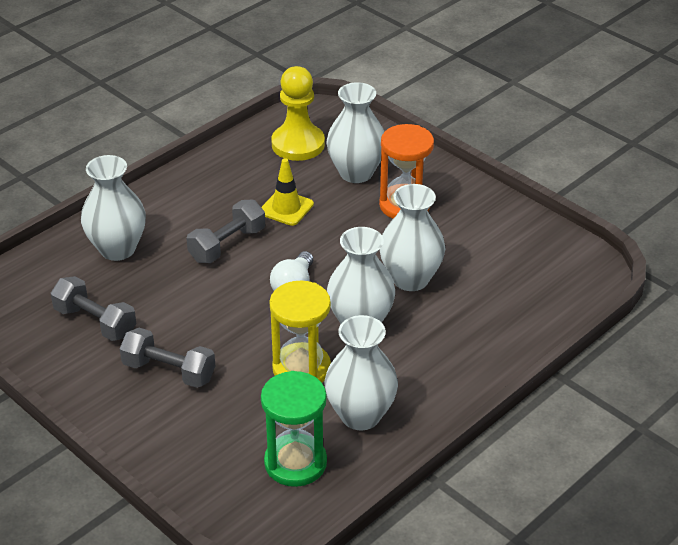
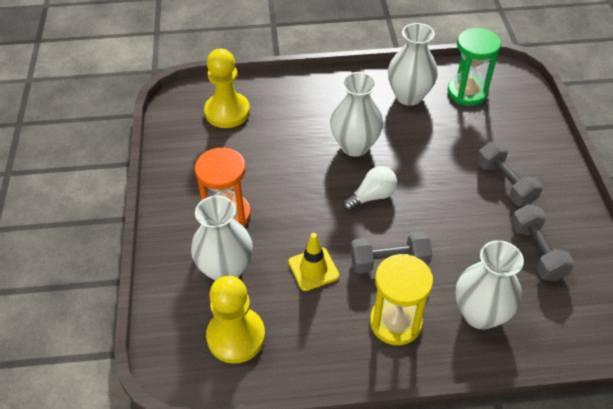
camera: 140 degrees left, 10 degrees up
yellow hourglass [269,280,331,383] -> yellow hourglass moved to [370,254,433,345]
white vase [380,184,445,291] -> none
none -> yellow pawn [204,49,250,128]

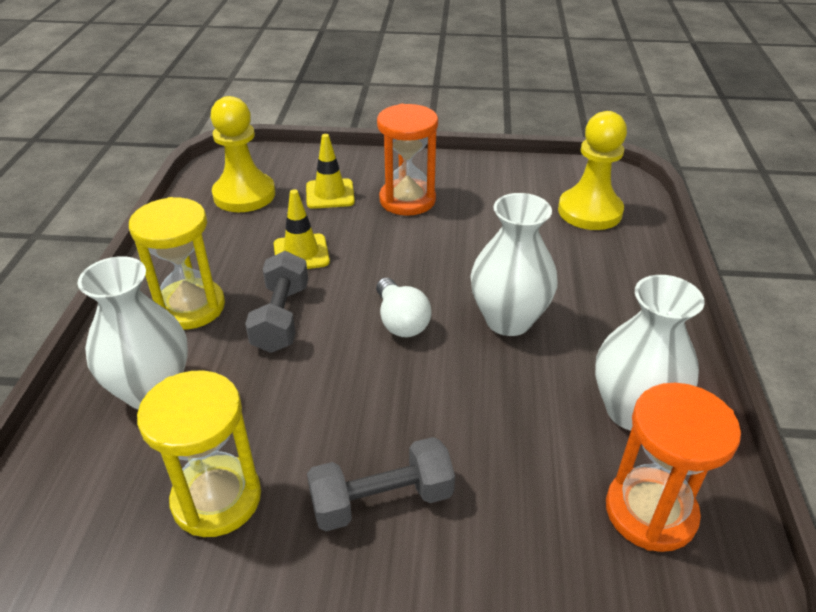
camera: 100 degrees right, 10 degrees down
white vase [191,195,253,281] -> yellow traffic cone [306,134,355,209]
green hourglass [447,28,501,106] -> orange hourglass [606,383,741,552]
grey dumbbell [511,204,574,281] -> yellow hourglass [137,370,261,537]

